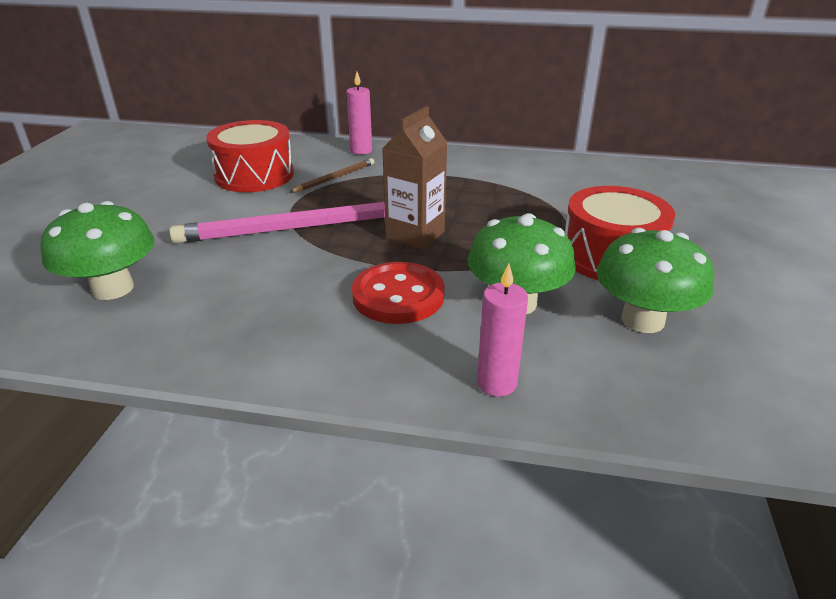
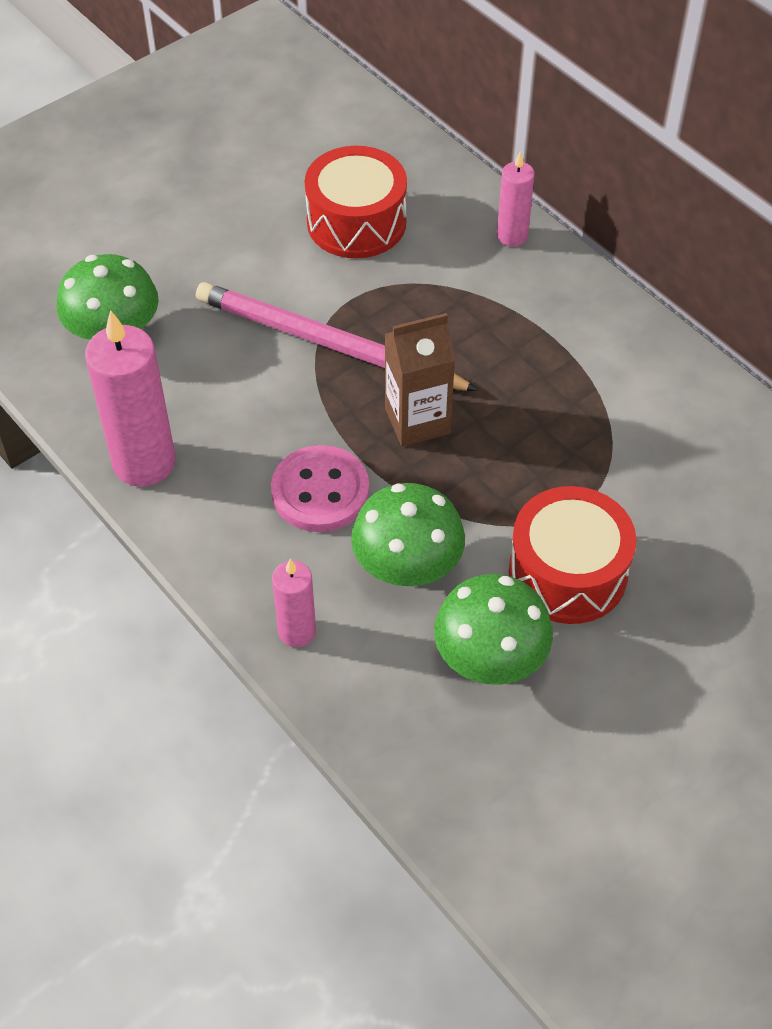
camera: 40 degrees right, 20 degrees up
brown pencil [290,158,374,192] -> none
red button [352,262,445,324] -> pink button [271,445,369,532]
none -> pink candle [85,310,175,487]

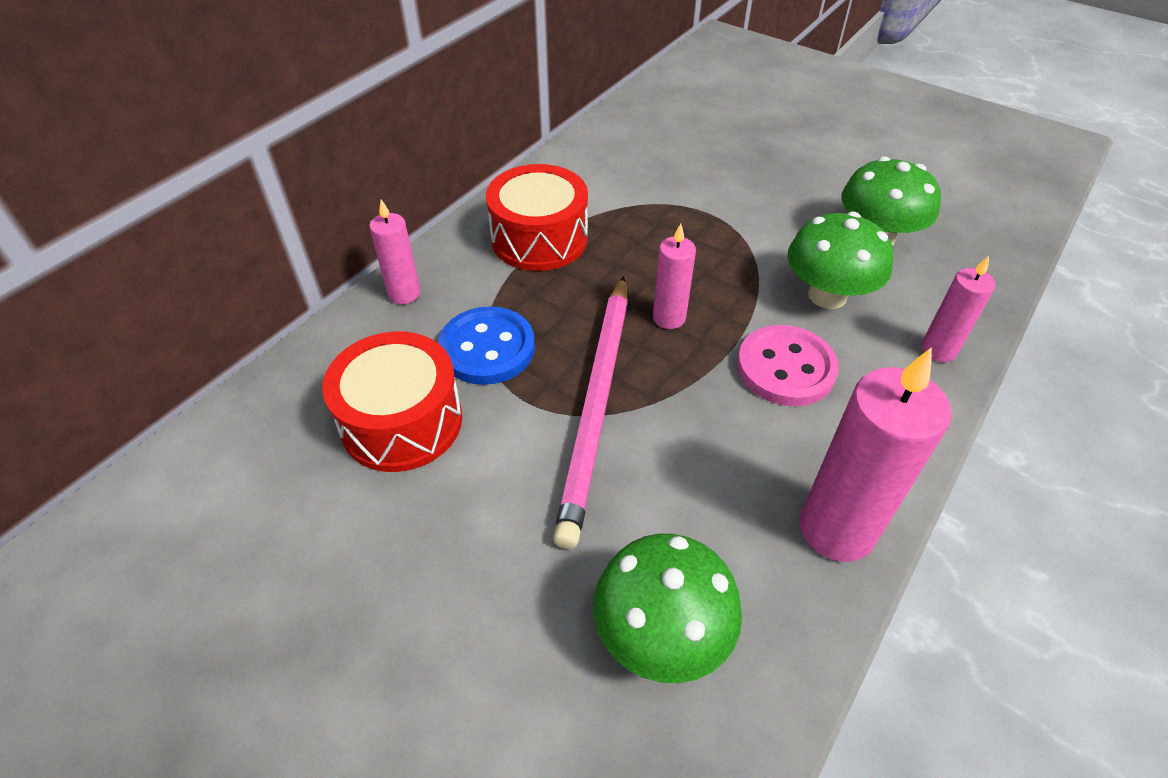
camera: 105 degrees left, 5 degrees down
brown carton [385,313,455,446] -> pink candle [653,223,696,329]
red drum [509,486,637,624] -> red drum moved to [486,164,588,271]
none -> blue button [438,306,535,385]

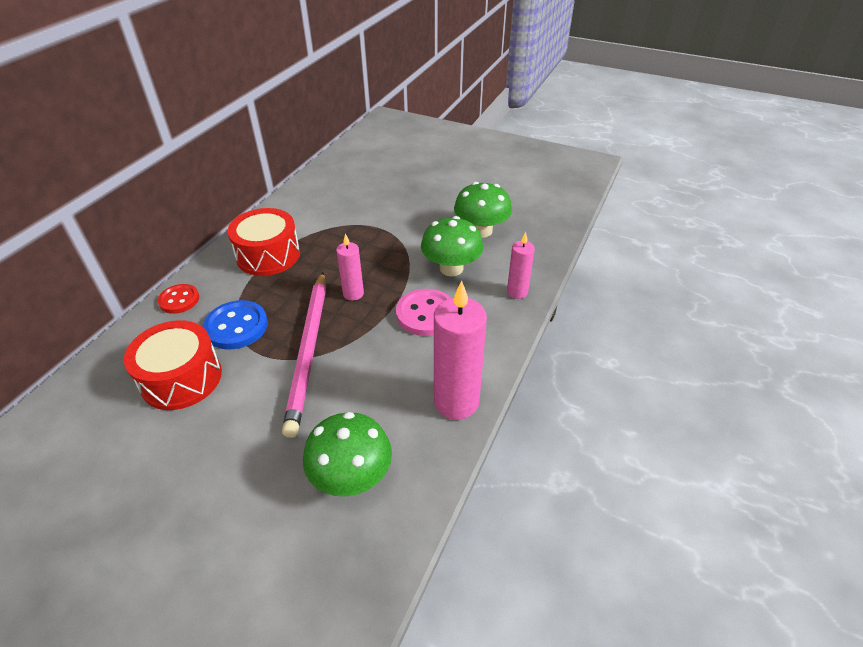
camera: 10 degrees left, 5 degrees down
pink candle [369,199,421,304] -> red button [158,284,199,314]

